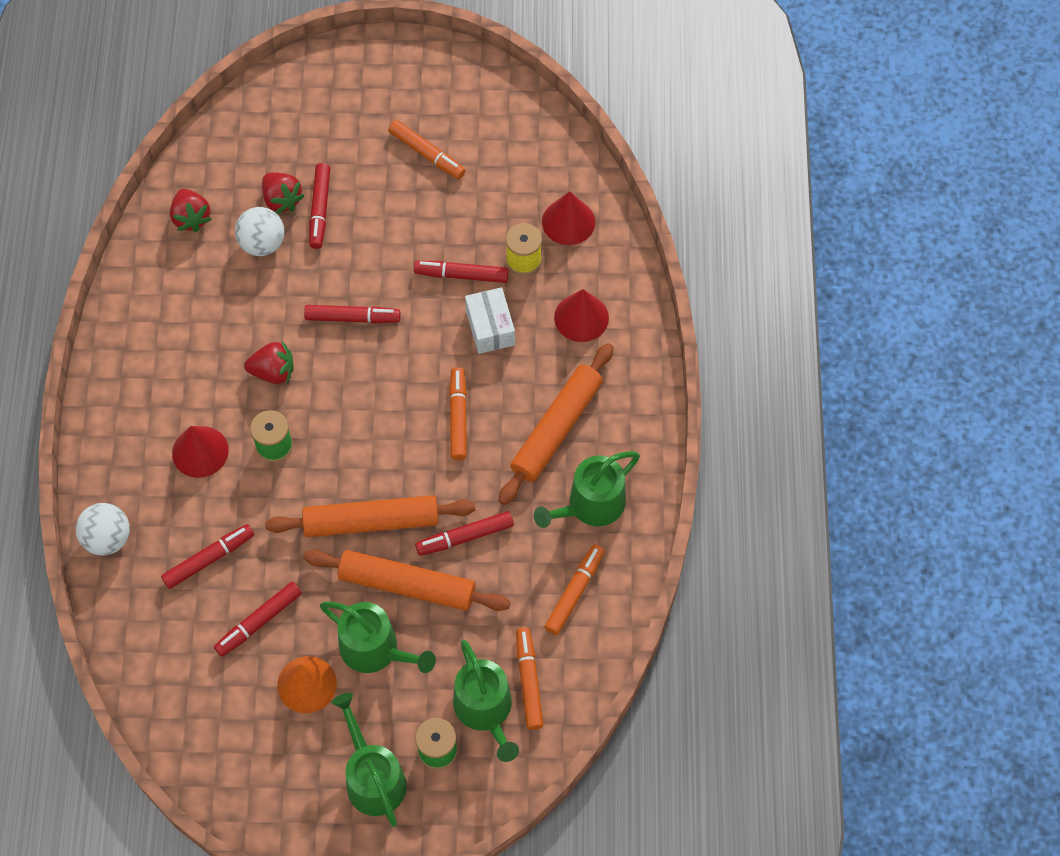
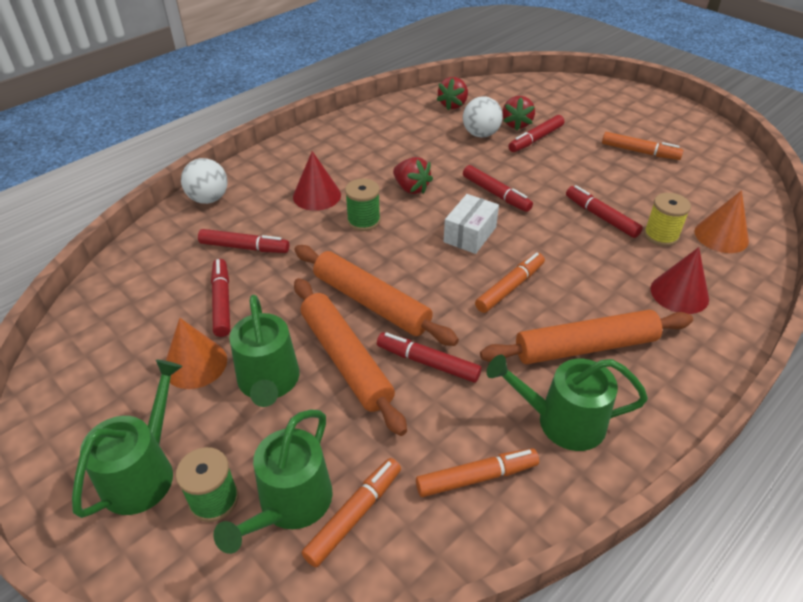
camera: 45 degrees right, 20 degrees down
red marker [214,582,302,657] -> red marker turned 75 degrees clockwise [211,259,230,337]
orange marker [388,120,465,179] -> orange marker turned 60 degrees counterclockwise [602,132,683,160]
white box [465,287,515,354] -> white box moved to [444,194,499,254]
red cone [542,191,595,245] -> orange cone [695,190,749,253]

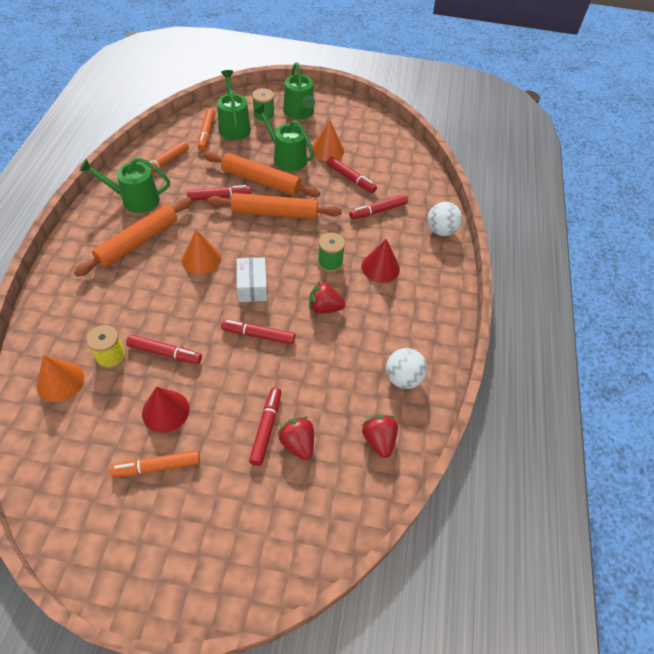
camera: 140 degrees right, 10 degrees up
white ball [463,96,503,137] -> white ball moved to [386,348,427,389]
orange marker [475,253,545,313] -> orange cone [182,230,221,274]
green watering can [487,355,648,451] -> green watering can turned 150 degrees counterclockwise [80,157,170,213]
red cone [651,247,709,314] -> red cone moved to [142,387,190,433]

